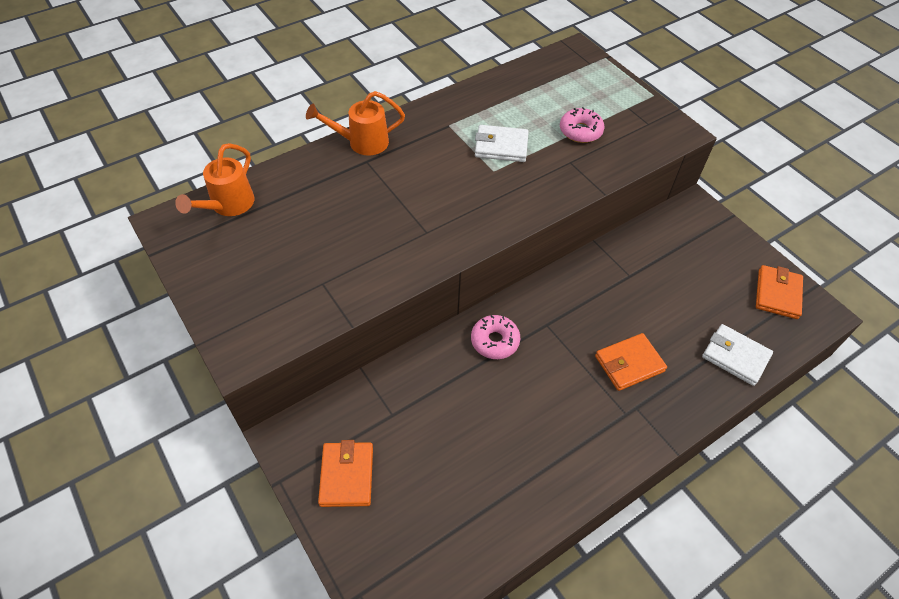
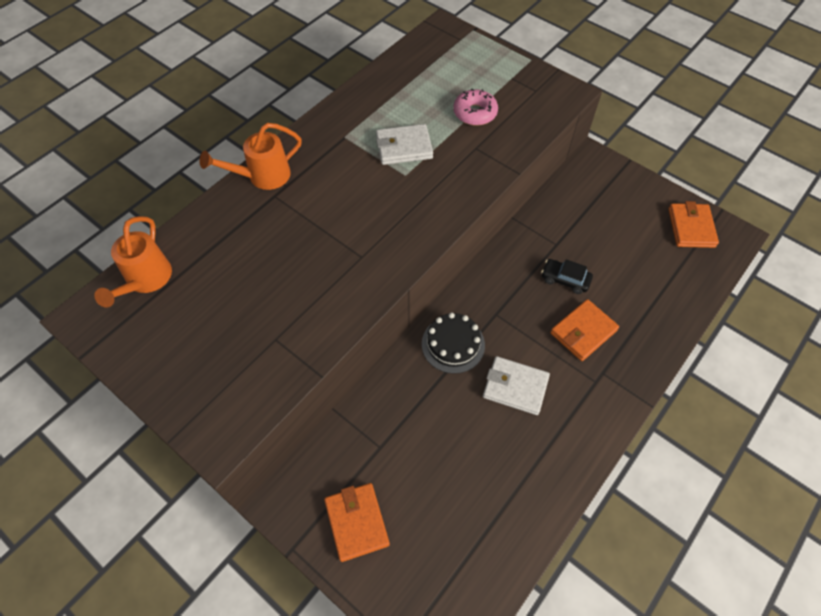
camera: 15 degrees left, 5 degrees up
pink donut [471,315,520,359] -> black cake [422,313,485,374]
white wallet [702,324,773,386] -> white wallet moved to [483,356,550,415]
none -> black car [541,259,593,294]

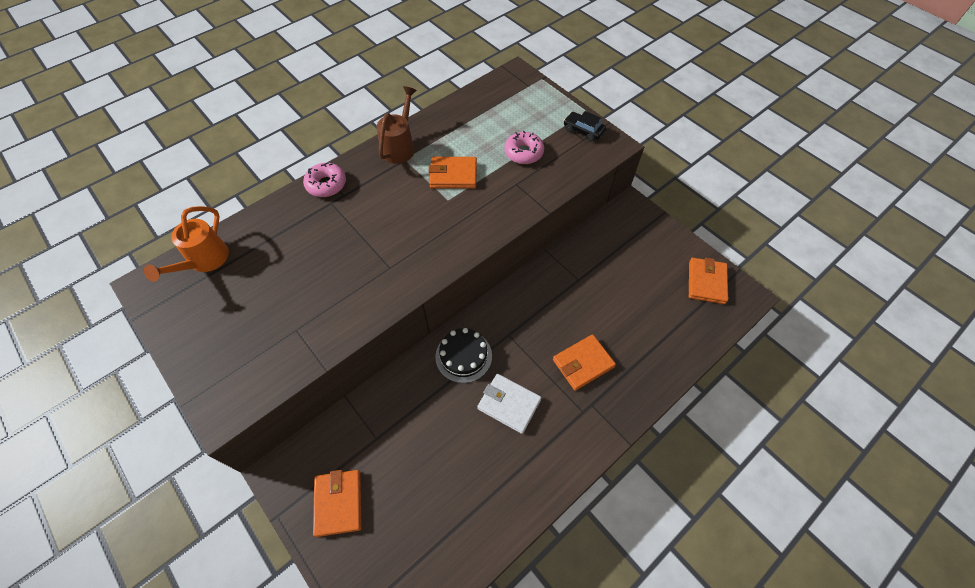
camera: 10 degrees right, 0 degrees up
orange watering can [200,123,302,190] -> pink donut [303,162,346,197]
white wallet [376,124,433,165] -> orange wallet [428,157,477,189]
black car [541,259,593,294] -> black car moved to [564,111,606,142]
none -> brown watering can [377,86,417,164]

